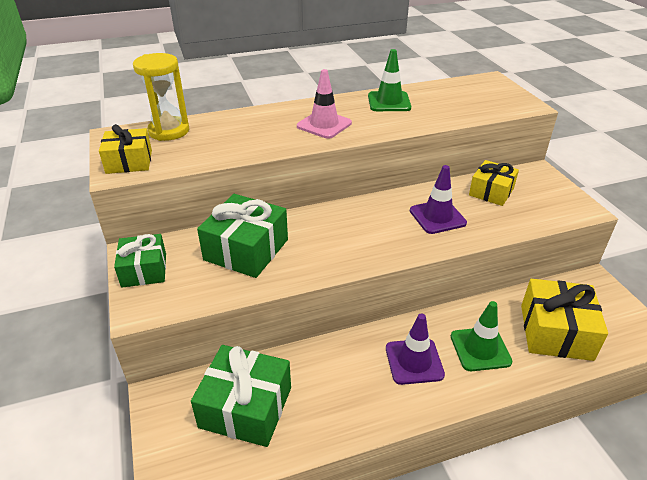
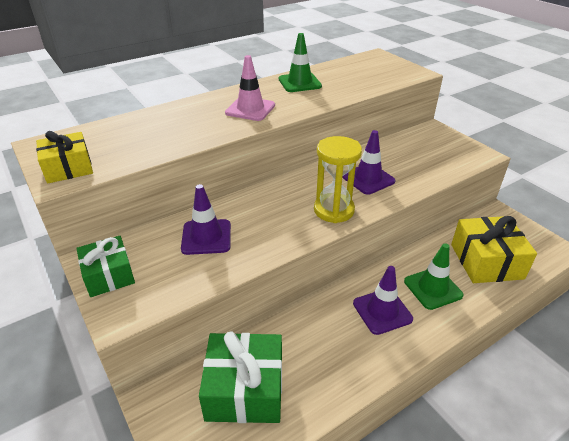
camera: 15 degrees left, 0 degrees up
yellow hourglass [133,53,189,141] -> yellow hourglass moved to [314,136,362,223]
green gift [197,194,288,278] -> purple traffic cone [181,184,231,255]
yellow gift [469,160,519,206] -> none

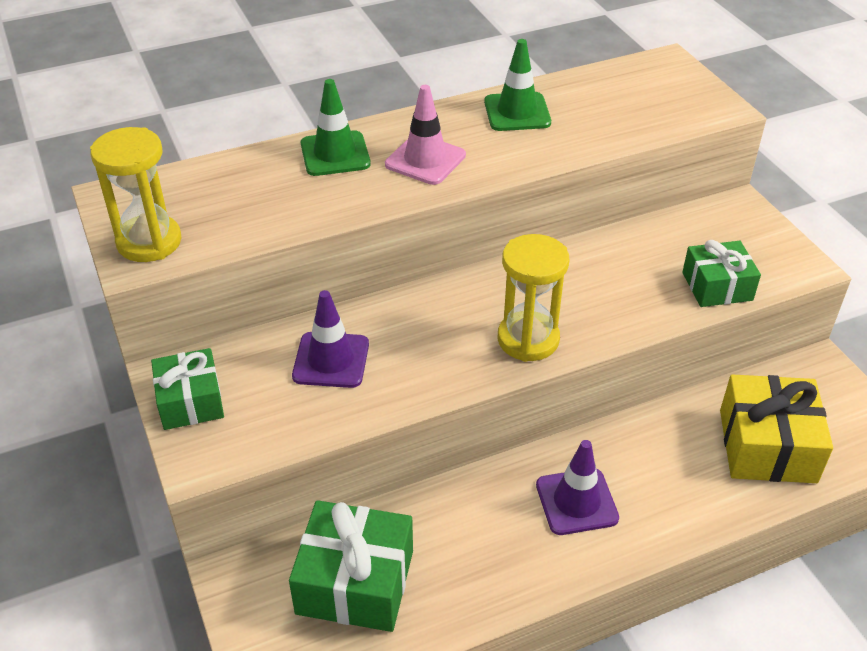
camera: 10 degrees right, 5 degrees up
yellow gift [36,131,93,184] -> yellow hourglass [90,127,181,262]
purple traffic cone [342,130,396,195] -> none
green traffic cone [404,243,464,310] -> green traffic cone moved to [301,79,371,176]
none -> green gift [682,240,761,307]

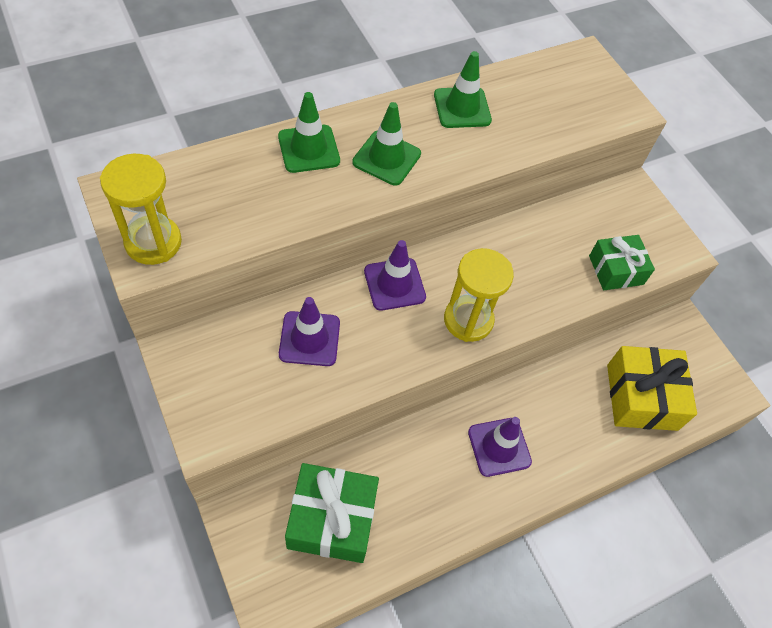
camera: 10 degrees left, 15 degrees up
green gift [151,348,224,430] -> none
pink traffic cone [385,85,466,185] -> green traffic cone [352,102,421,186]
none -> purple traffic cone [364,240,426,311]

